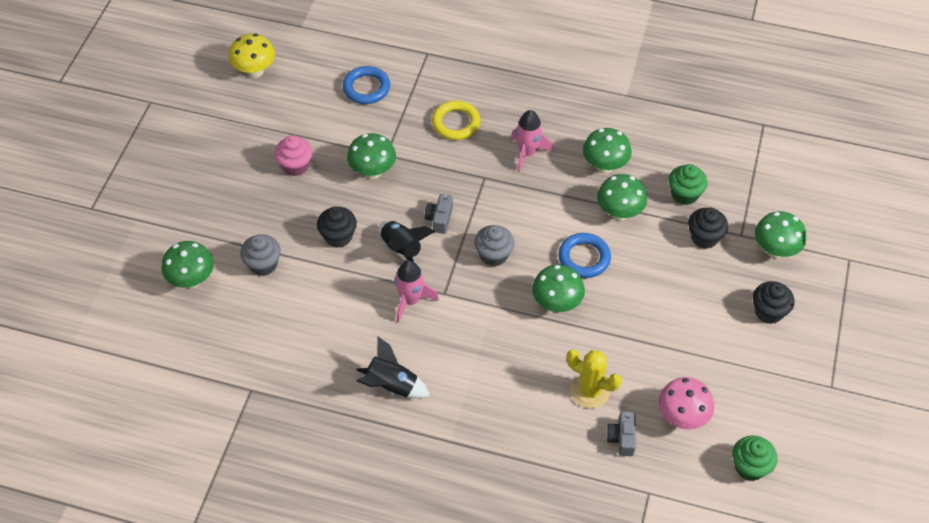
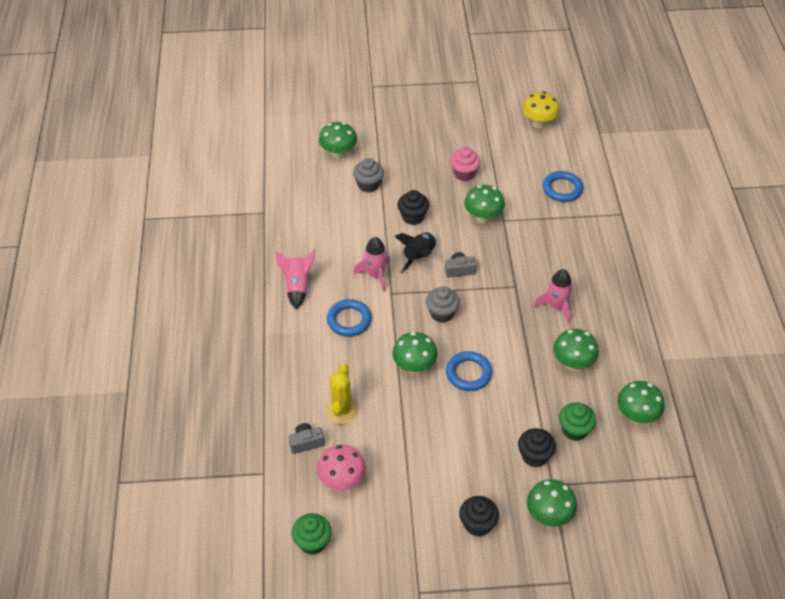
camera: 70 degrees right, 5 degrees down
black rocket [356,336,430,399] -> pink rocket [275,249,315,310]
yellow ring [432,101,481,140] -> none
green mushroom [597,174,647,221] -> green mushroom moved to [617,381,665,424]
none -> blue ring [327,299,372,337]

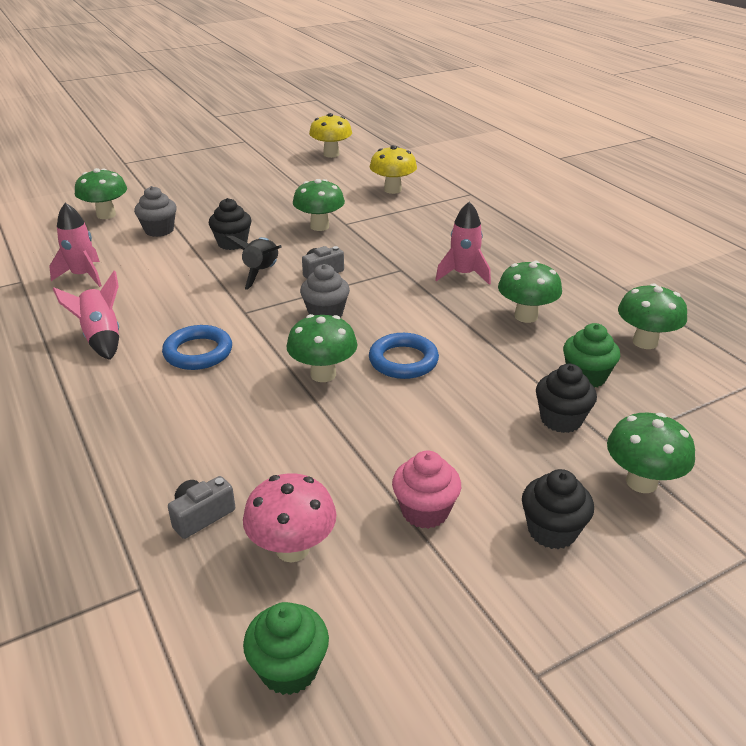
camera: 25 degrees left, 15 degrees down
yellow cactus [325,363,359,424] -> none
pink rocket [354,237,390,292] -> pink rocket moved to [49,203,102,287]
pink cupcake [450,147,481,181] -> pink cupcake moved to [392,450,461,529]
blue ring [543,171,583,202] -> yellow mushroom [370,145,417,194]

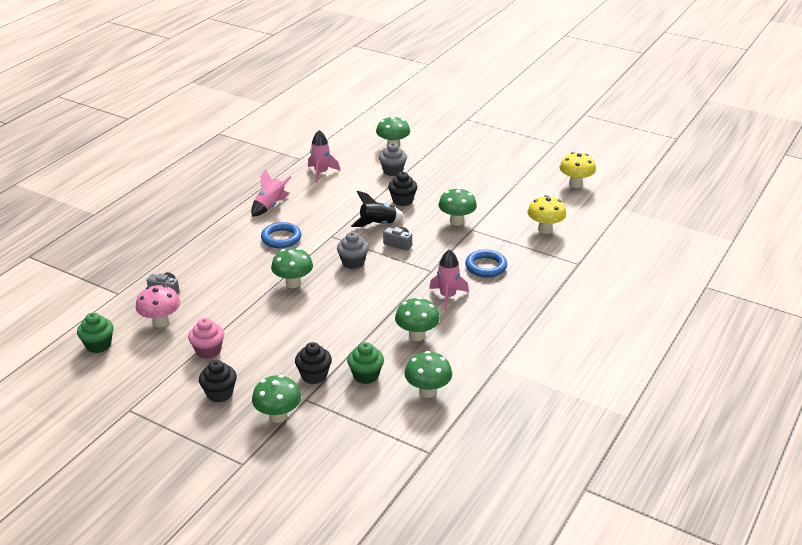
camera: 60 degrees right, 0 degrees up
blue ring [369,333,439,379] -> blue ring moved to [465,250,507,278]

